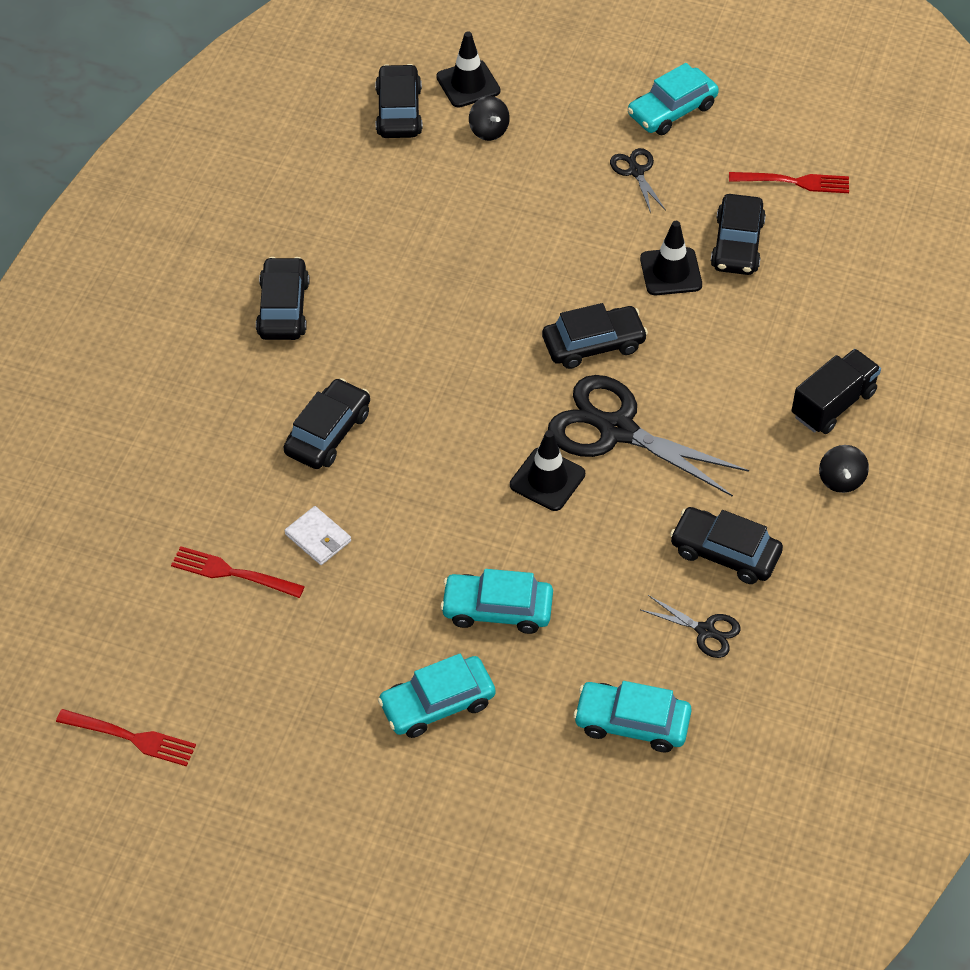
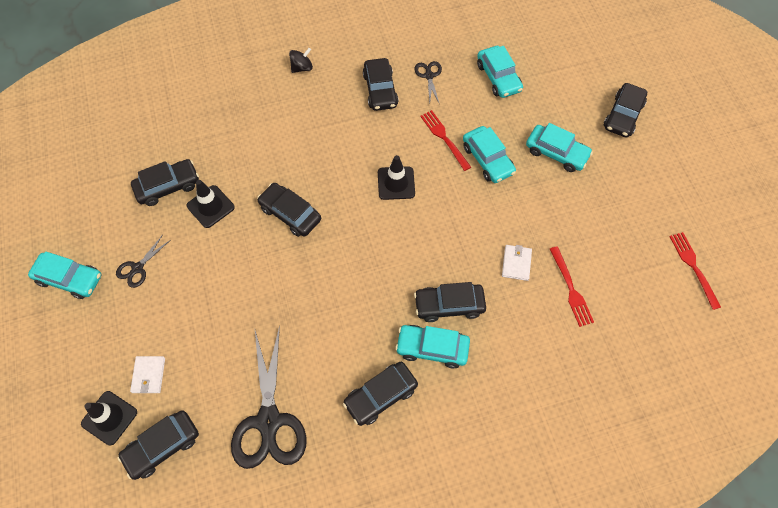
camera: 125 degrees left, 10 degrees up
black spinning top [469,96,510,141] -> white wallet [130,356,165,393]
black scissors [548,375,749,497] -> black scissors moved to [231,325,307,469]
red fork [729,172,849,193] -> red fork moved to [420,110,471,171]
black truck [792,349,881,434] -> none
none -> turquoise car [395,325,470,369]
none -> black car [604,83,647,138]

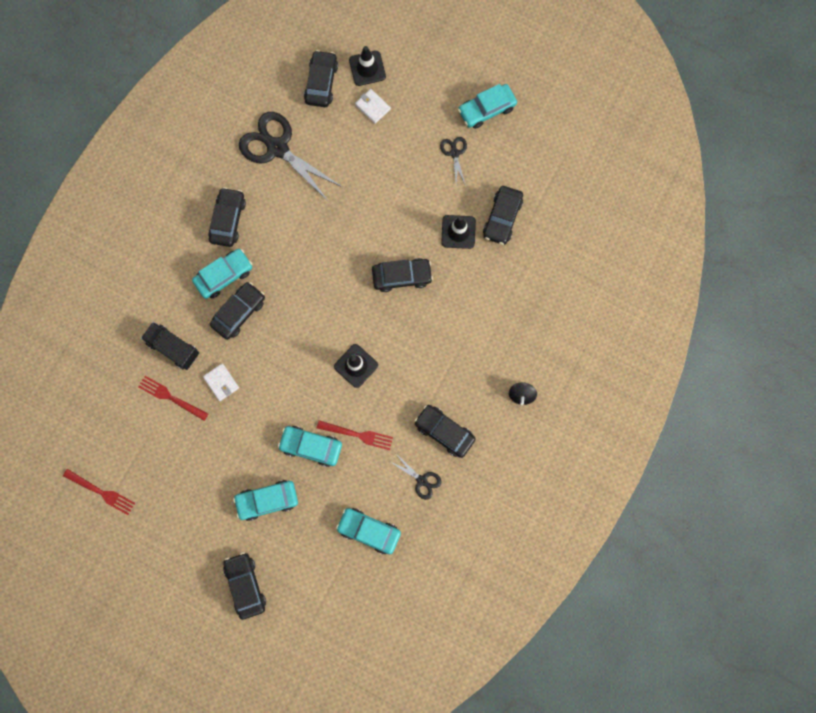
camera: 135 degrees right, 15 degrees up
none -> black truck [141,322,199,370]

